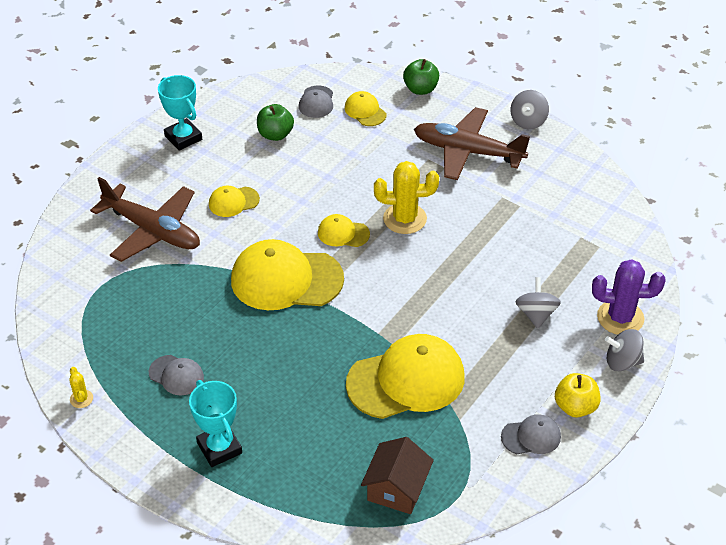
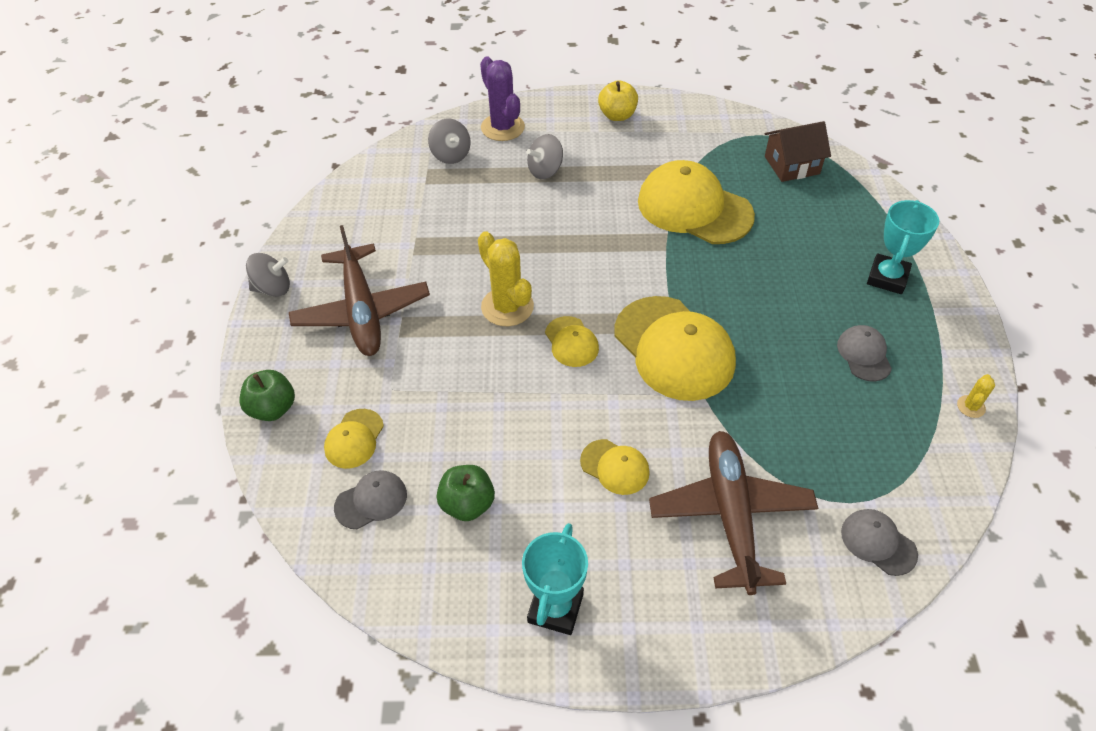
camera: 125 degrees left, 5 degrees up
grey cap [501,414,561,454] -> grey cap moved to [841,509,918,576]
grey spinning top [605,329,644,371] -> grey spinning top moved to [428,119,471,164]

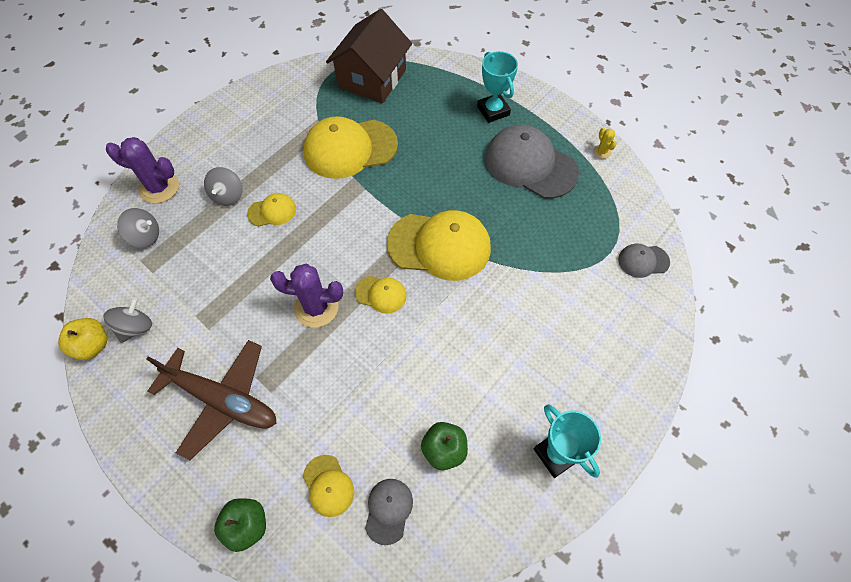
camera: 50 degrees left, 10 degrees up
grey spinning top [246,253,290,297] -> grey spinning top moved to [103,298,152,343]
yellow cactus [478,231,534,326] -> purple cactus [270,264,343,328]
yellow cap [580,439,650,495] -> yellow cap moved to [247,193,296,227]
yellow apple [598,80,638,121] -> yellow apple moved to [58,318,107,360]
brown plane [649,431,818,595] -> none
brown house [765,121,831,182] -> brown house [326,9,412,103], size x1.61
grey cap [837,325,892,381] -> grey cap [485,125,579,199], size x2.08

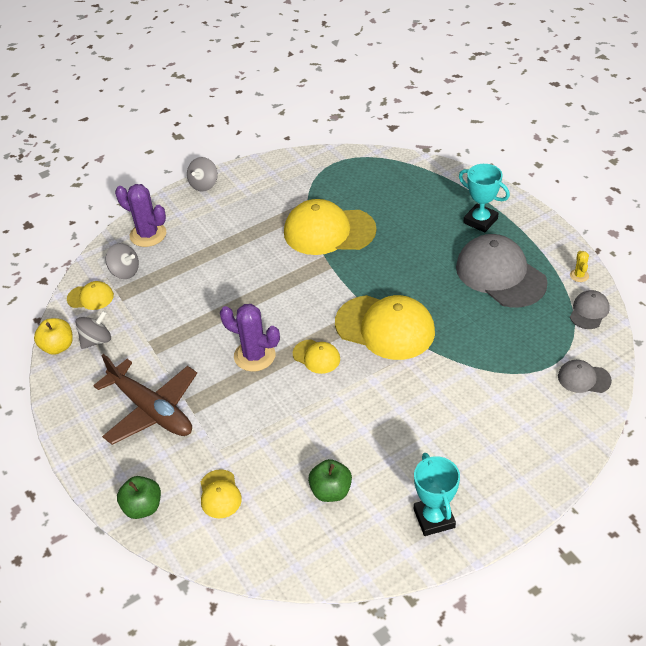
camera: 20 degrees right, 15 degrees down
grey spinning top [204,167,242,206] -> grey spinning top moved to [187,157,218,192]
yellow cap [247,193,296,227] -> yellow cap moved to [67,281,114,310]
brown house [326,9,412,103] -> none
grey cap [365,479,413,545] -> grey cap moved to [570,290,610,329]
turquoise trophy [477,51,518,123] -> turquoise trophy turned 45 degrees counterclockwise [459,164,510,232]

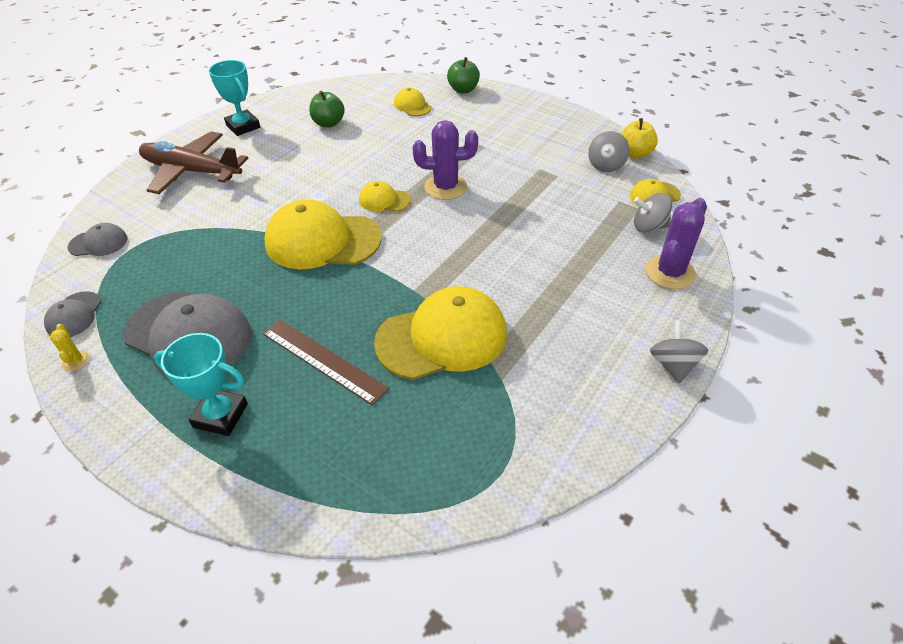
camera: 155 degrees right, 0 degrees up
brown plane [93,354,197,445] -> brown plane moved to [139,131,248,194]
purple cactus [115,184,166,247] -> purple cactus turned 60 degrees counterclockwise [645,198,707,289]
none -> brown ruler [263,320,389,406]

